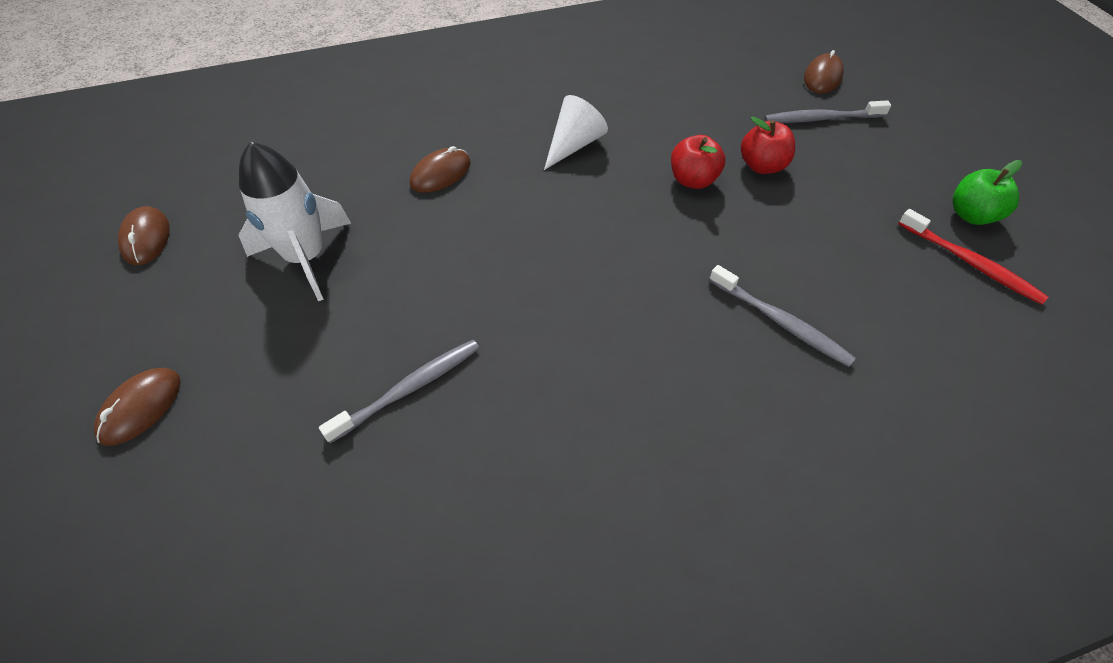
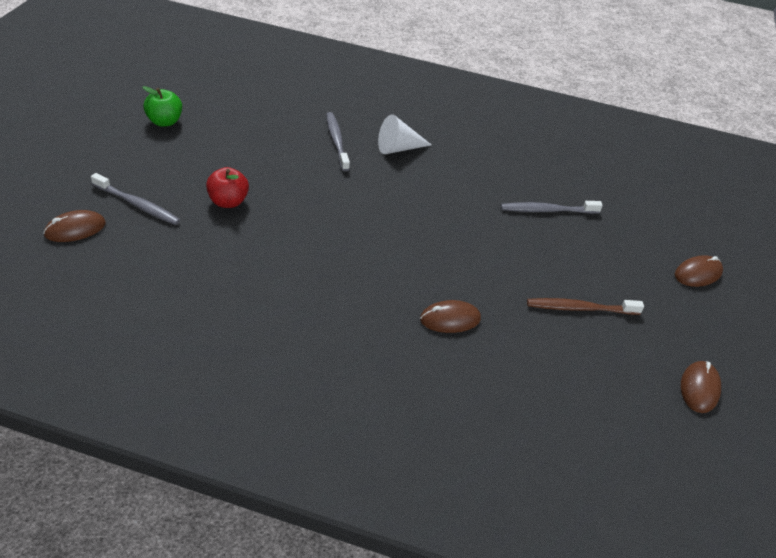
camera: 150 degrees left, 10 degrees down
white rocket [238,141,351,301] -> brown toothbrush [527,298,644,315]
white cone [544,95,608,170] -> white cone moved to [378,114,431,154]
red apple [671,135,725,189] -> none
red toothbrush [898,209,1048,305] -> none

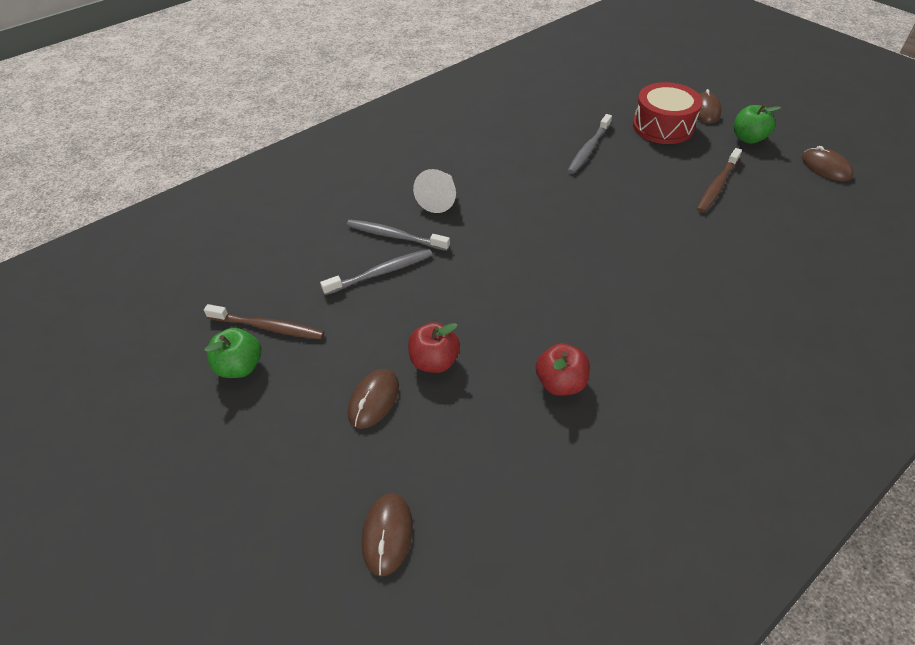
camera: 50 degrees left, 5 degrees up
grey toothbrush [91,173,180,225] -> grey toothbrush moved to [320,249,432,295]
brown mouse [420,300,481,333] -> brown mouse moved to [348,369,399,429]
none -> brown toothbrush [204,304,324,339]
none -> red apple [536,343,590,396]
none -> red drum [633,82,702,144]
none -> green apple [734,104,781,144]

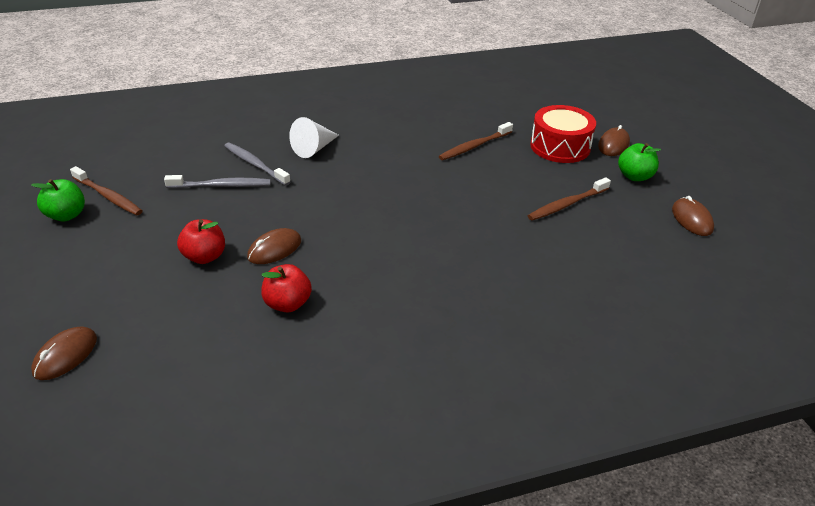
camera: 20 degrees right, 10 degrees down
brown mouse [348,369,399,429] -> brown mouse moved to [247,228,301,264]
grey toothbrush [568,114,612,174] -> brown toothbrush [439,122,513,160]

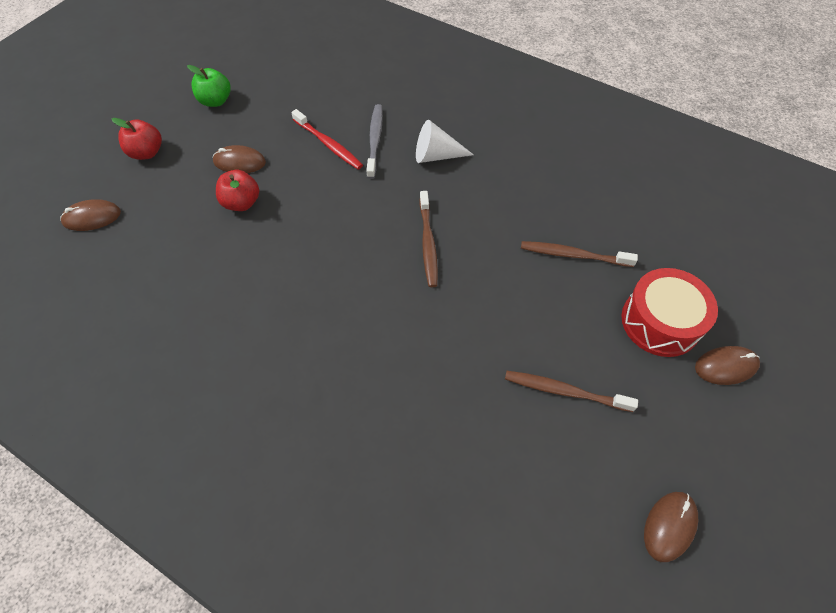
camera: 50 degrees right, 20 degrees up
brown toothbrush [70,166,143,215] -> brown toothbrush moved to [420,191,438,287]
grey toothbrush [164,175,271,188] -> red toothbrush [291,109,363,170]
brown mouse [247,228,301,264] -> brown mouse moved to [213,145,266,173]
red apple [261,264,312,313] -> red apple moved to [111,118,162,160]
green apple [618,143,661,181] -> none

